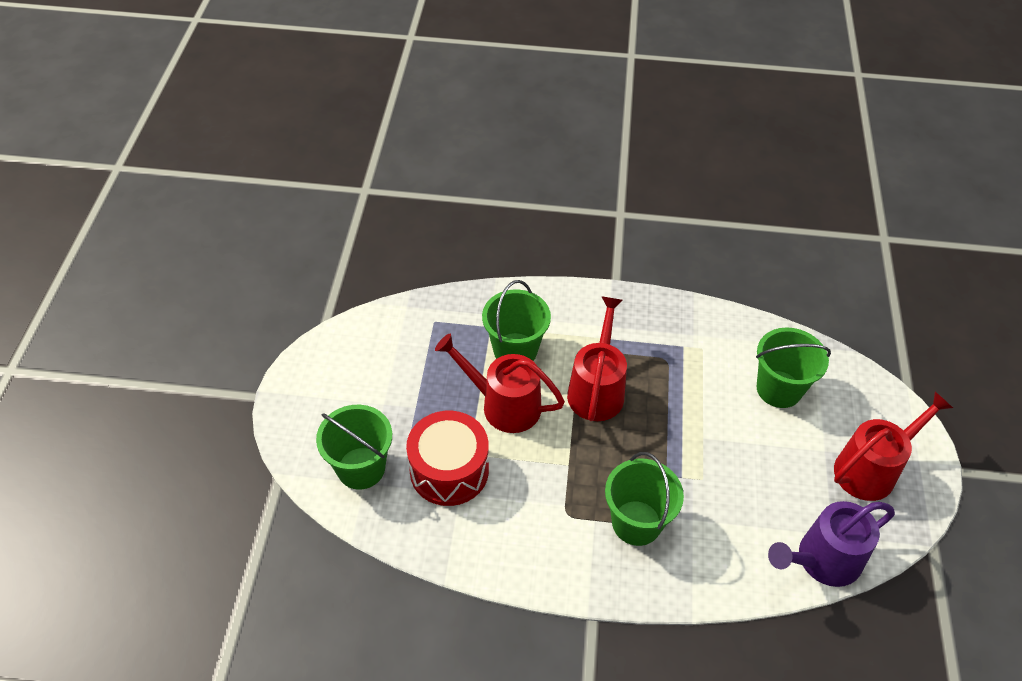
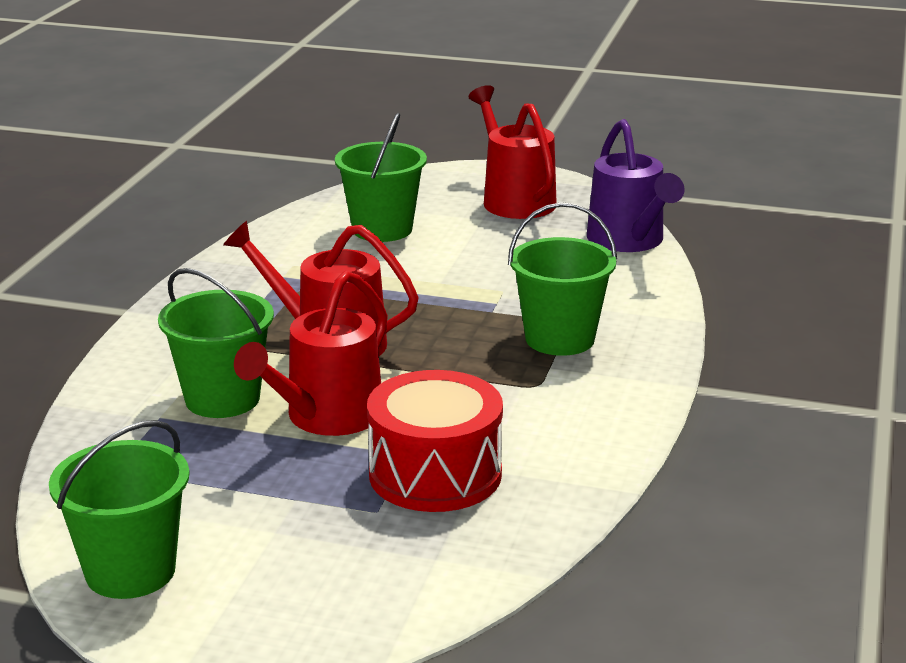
camera: 80 degrees left, 25 degrees down
green bucket [316,405,392,490] -> green bucket moved to [49,420,190,599]

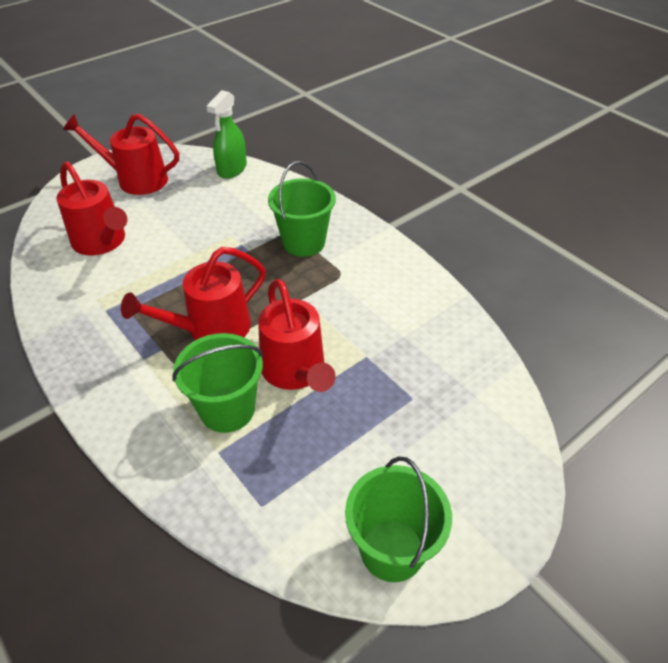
camera: 55 degrees left, 20 degrees up
green bucket [335,113,427,242] -> red watering can [56,161,127,256]
red drum [367,370,503,512] -> none
purple watering can [587,119,685,252] -> green spray bottle [206,90,247,179]

